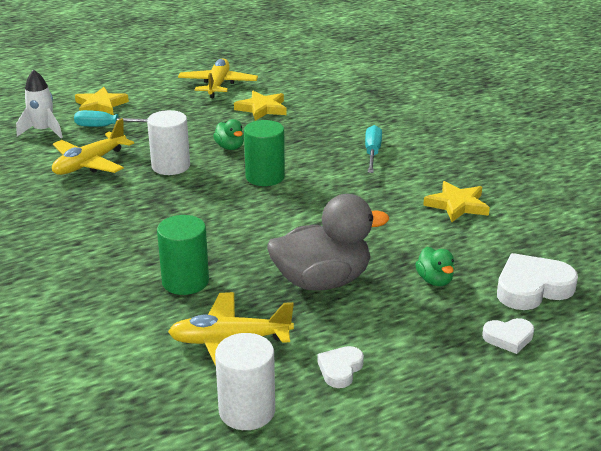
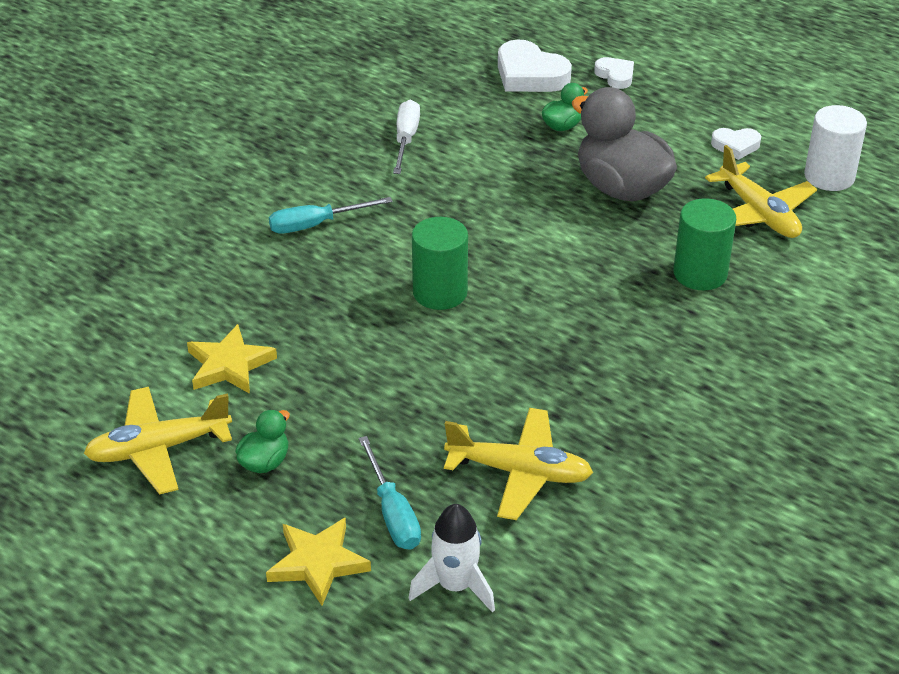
camera: 115 degrees left, 10 degrees up
white cylinder [147,110,190,175] -> none
green duck [213,119,244,150] -> green duck moved to [235,410,290,473]
yellow star [423,181,490,222] -> white screwdriver [393,100,420,174]

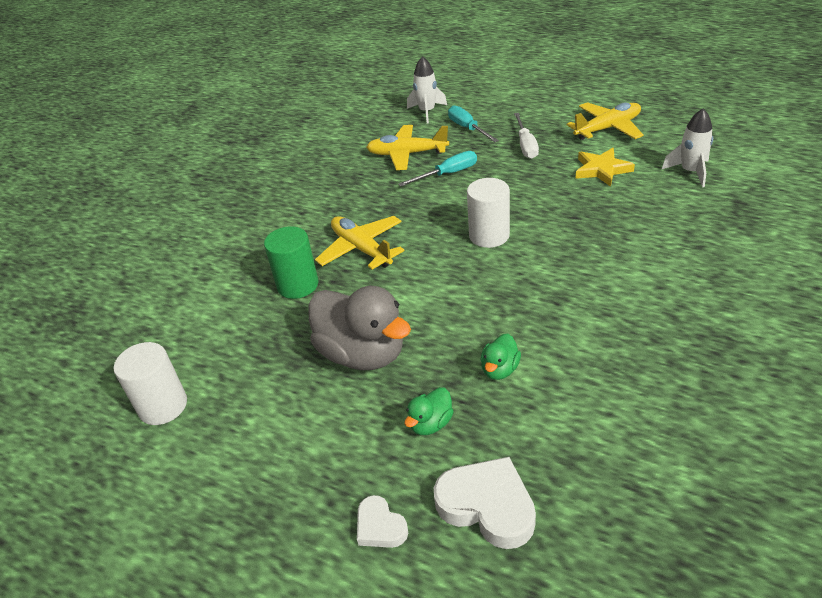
camera: 175 degrees right, 0 degrees up
green duck [235,410,290,473] -> green duck moved to [481,334,521,380]
yellow star [266,517,371,606] -> none
turquoise screwdriver [269,197,393,234] -> turquoise screwdriver moved to [398,151,477,187]
white screwdriver [393,100,420,174] -> white screwdriver moved to [514,113,539,159]
green cylinder [412,217,468,310] -> white cylinder [467,178,510,248]
yellow plane [705,145,817,238] -> yellow plane moved to [315,216,404,270]
white heart [711,128,761,160] -> none
none -> white rocket [662,109,713,187]

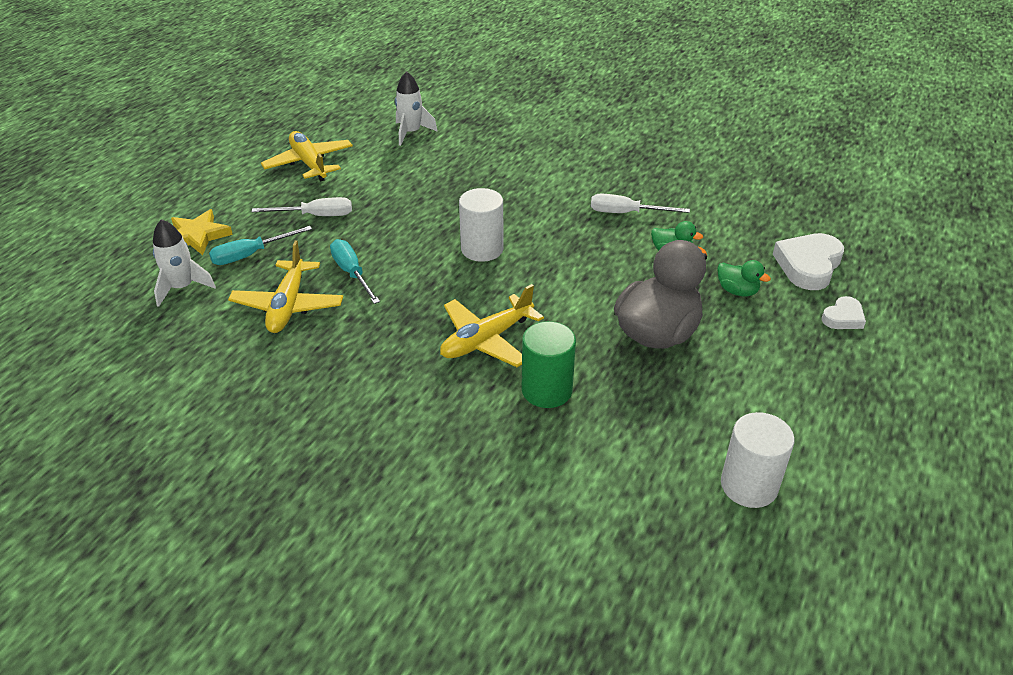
camera: 95 degrees left, 0 degrees up
yellow star [575,148,635,187] -> yellow star moved to [171,209,233,255]
none -> white screwdriver [591,194,690,213]

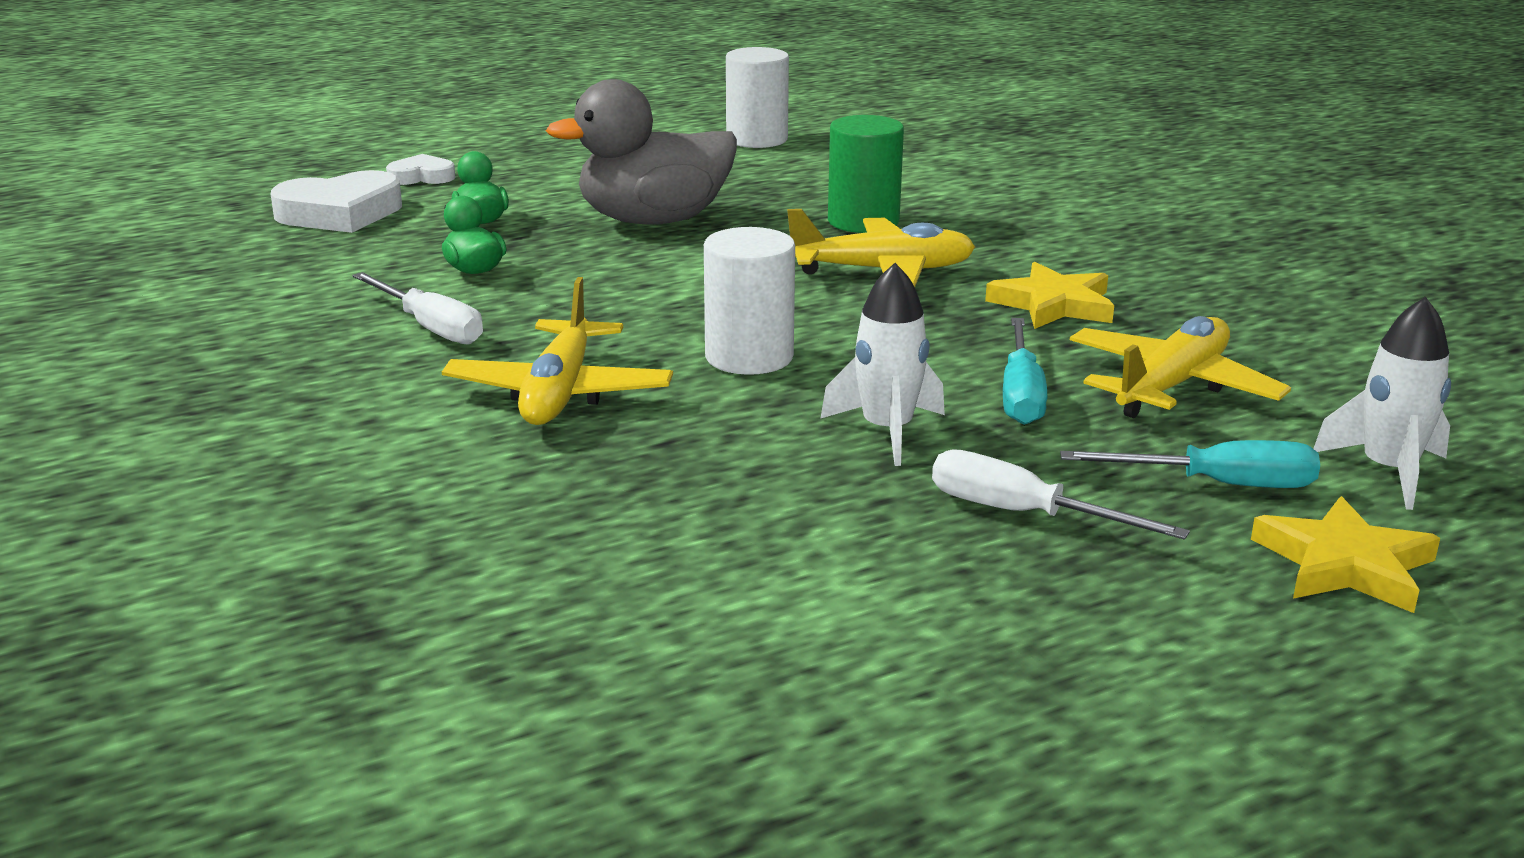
camera: 145 degrees left, 15 degrees down
yellow plane [261,131,353,181] -> yellow plane moved to [442,277,673,425]
white rocket [395,71,438,146] -> white rocket moved to [820,263,945,466]
none -> yellow star [985,262,1114,329]

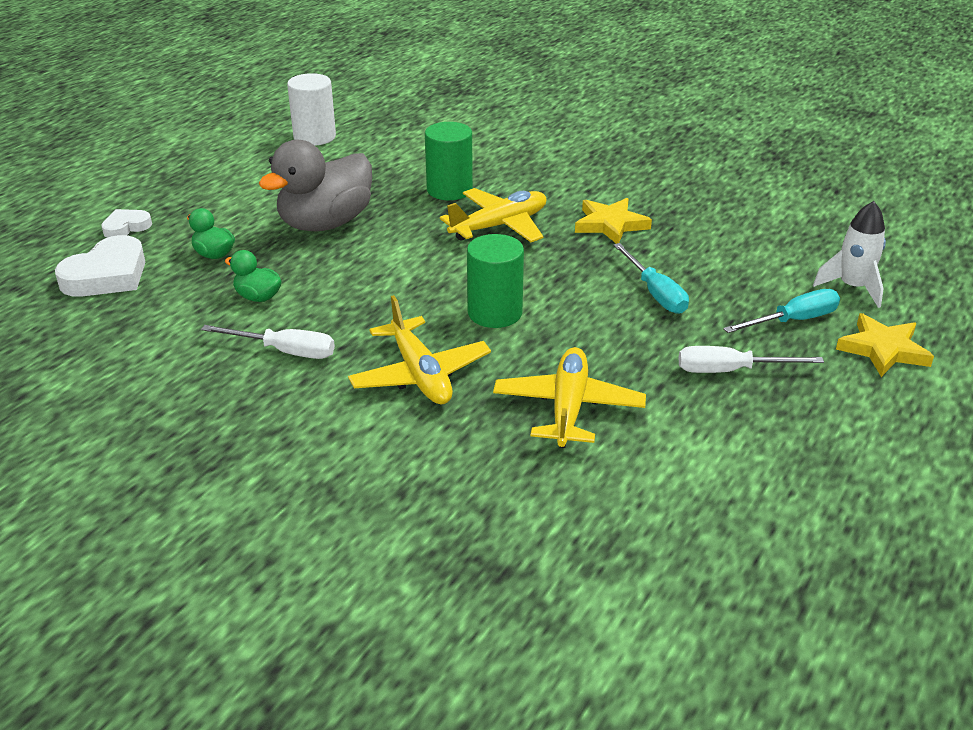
camera: 30 degrees left, 10 degrees up
white cylinder [704,227,795,375] -> green cylinder [467,234,524,328]
white rocket [820,263,945,466] -> none
yellow plane [1070,316,1291,418] -> yellow plane moved to [493,347,646,448]

